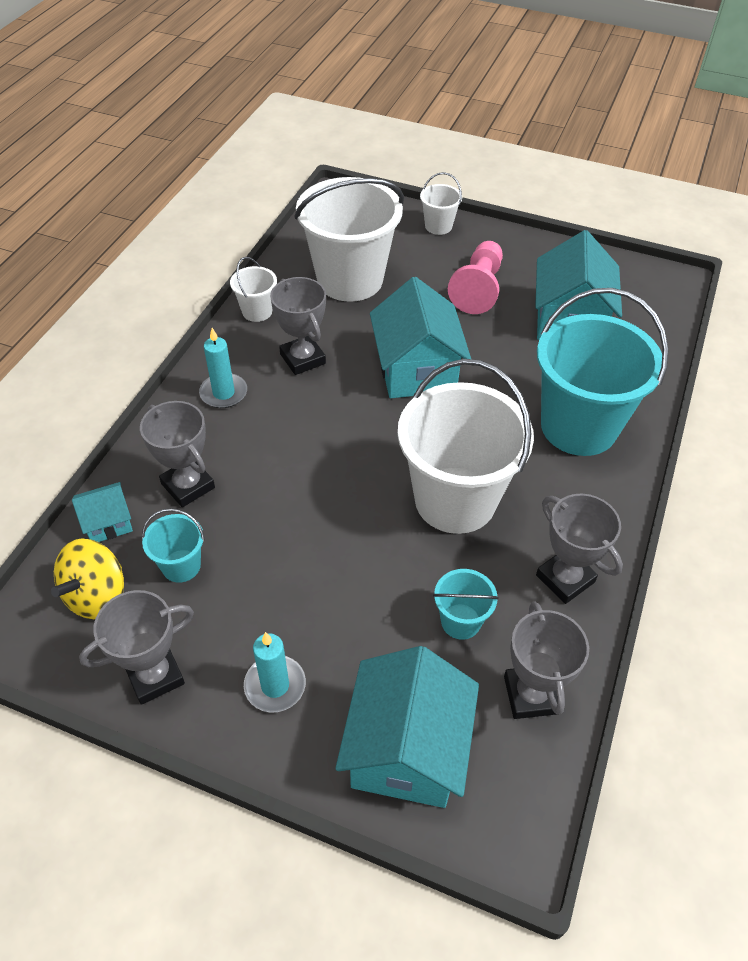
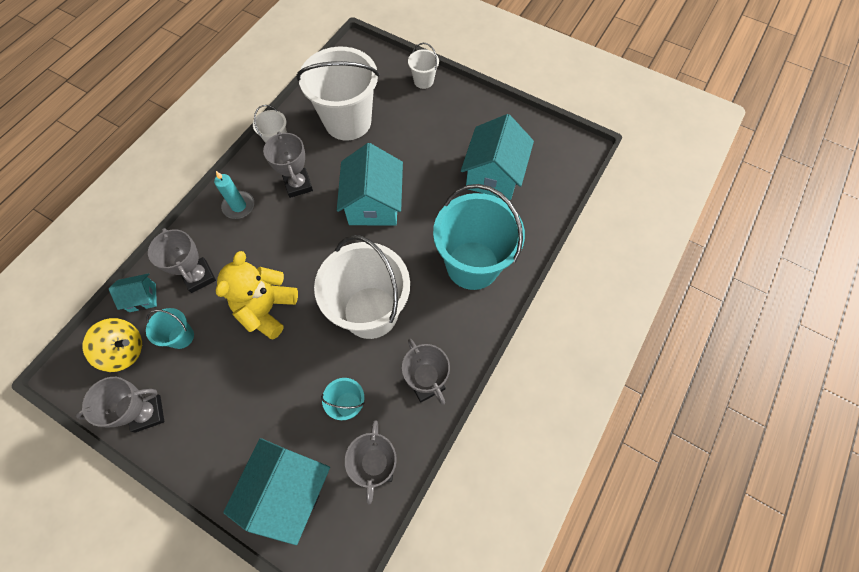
camera: 10 degrees right, 15 degrees up
yellow spinning top [51,539,124,619] -> yellow spinning top turned 120 degrees counterclockwise [82,318,142,372]
turquoise candle [244,632,306,712] -> none
pink pawn [448,241,503,314] -> none
none -> yellow teddy bear [216,251,298,339]

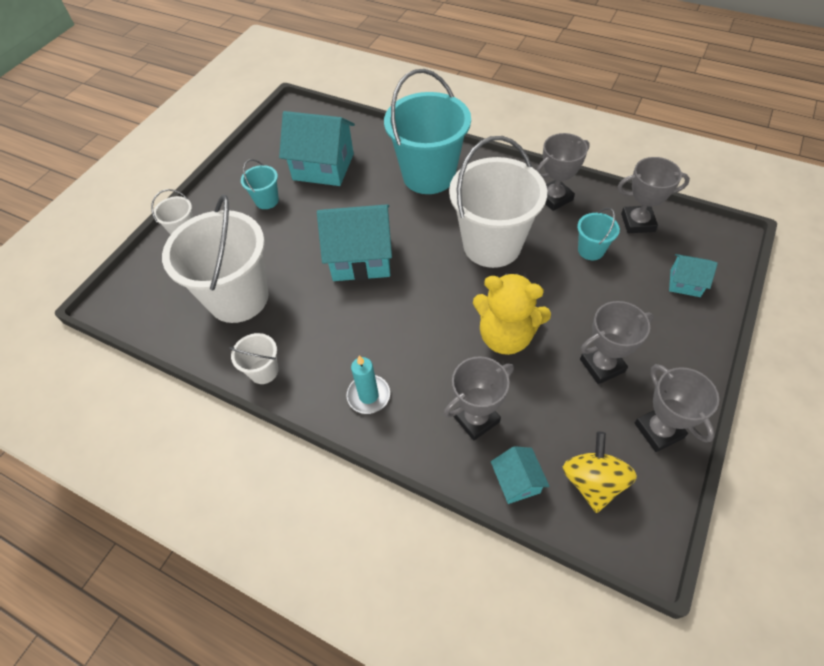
camera: 90 degrees left, 10 degrees down
turquoise bucket [146,308,194,349] -> turquoise bucket moved to [241,159,279,209]
turquoise house [223,438,330,545] -> turquoise house [669,254,718,297], size x0.50
grey trophy [263,132,313,198] -> grey trophy moved to [580,301,654,384]

